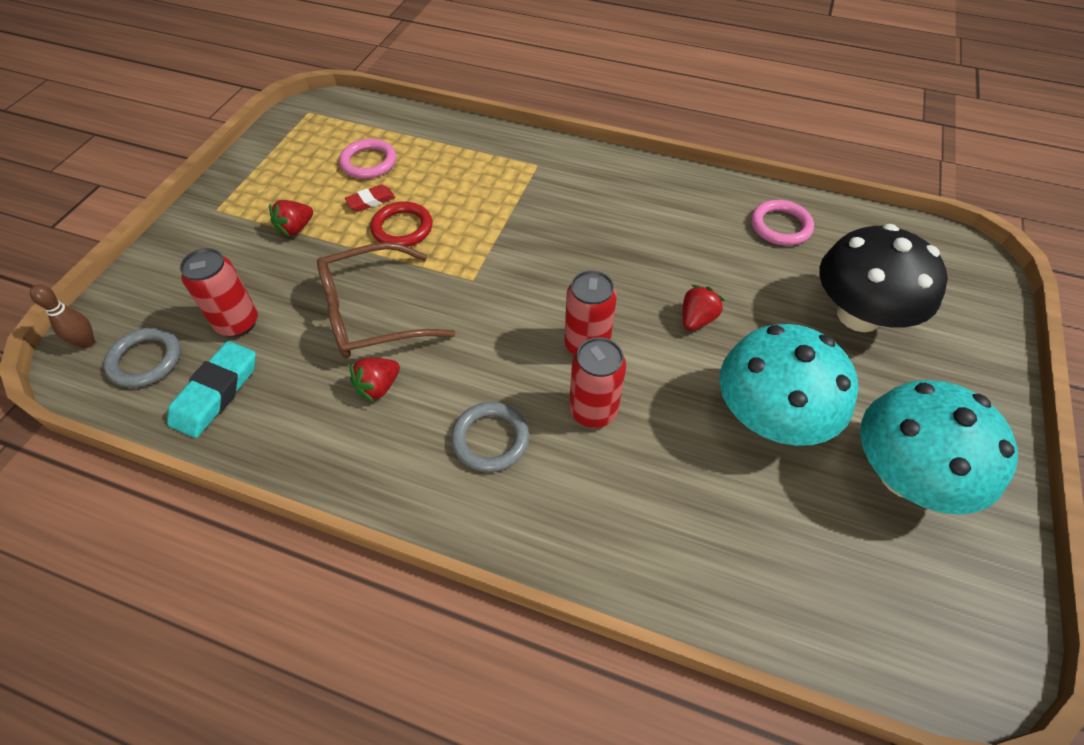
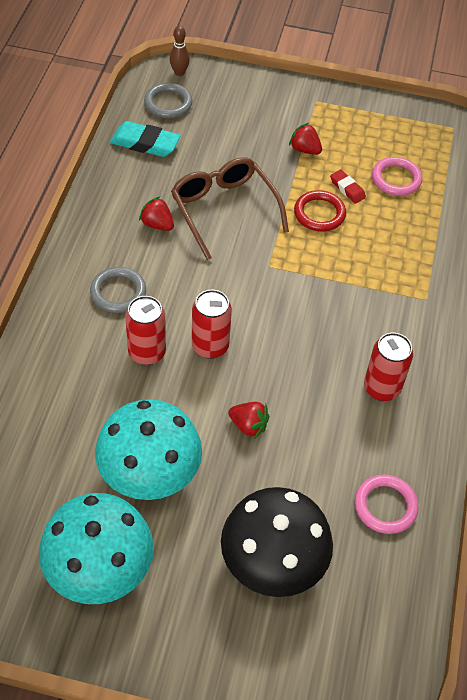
camera: 80 degrees right, 0 degrees up
red can [180,248,258,337] -> red can moved to [364,333,413,401]

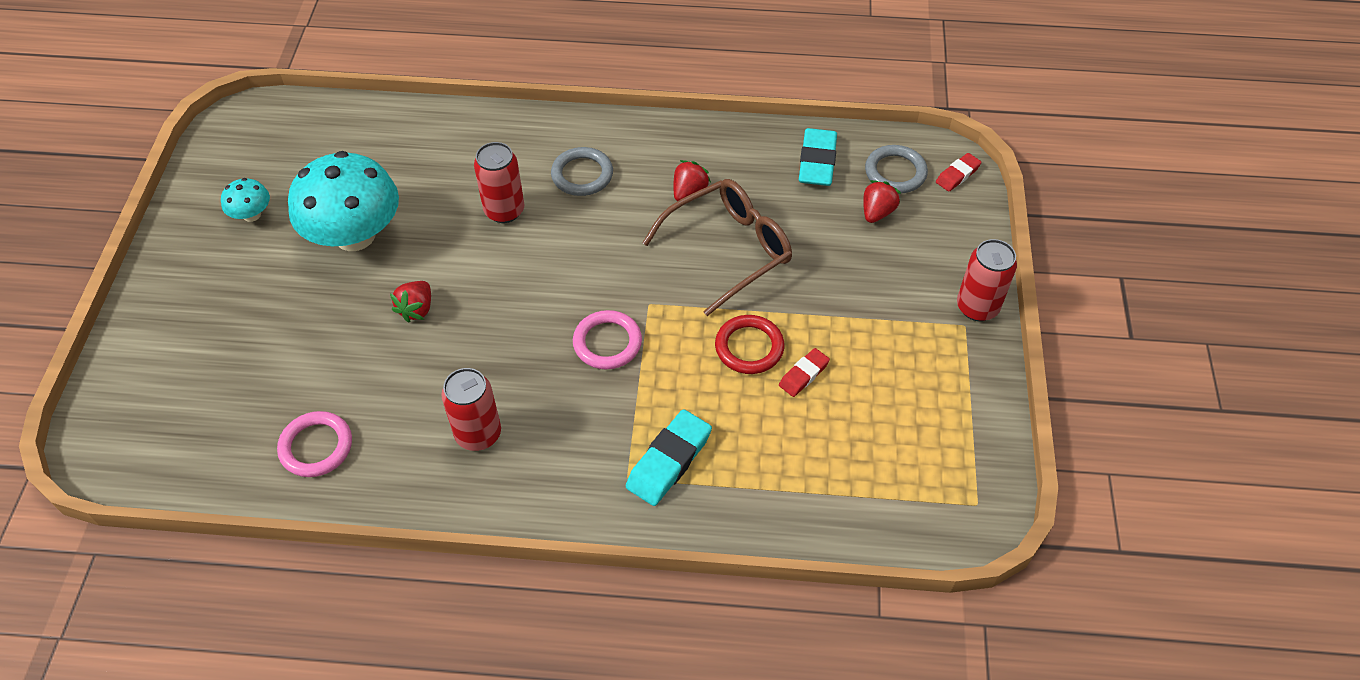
camera: 85 degrees right, 0 degrees up
turquoise mushroom [39,493,154,604] -> turquoise mushroom [221,178,270,222], size x0.45
brown bowling pin [170,26,190,76] -> red eraser [936,153,982,192]
red can [192,290,232,359] -> red can moved to [957,239,1017,321]
black mushroom [221,487,333,597] -> none
red strawberry [289,123,322,155] -> red strawberry moved to [863,180,901,223]
pink ring [372,157,422,196] -> pink ring moved to [573,310,642,369]
none -> turquoise eraser [626,409,712,506]

